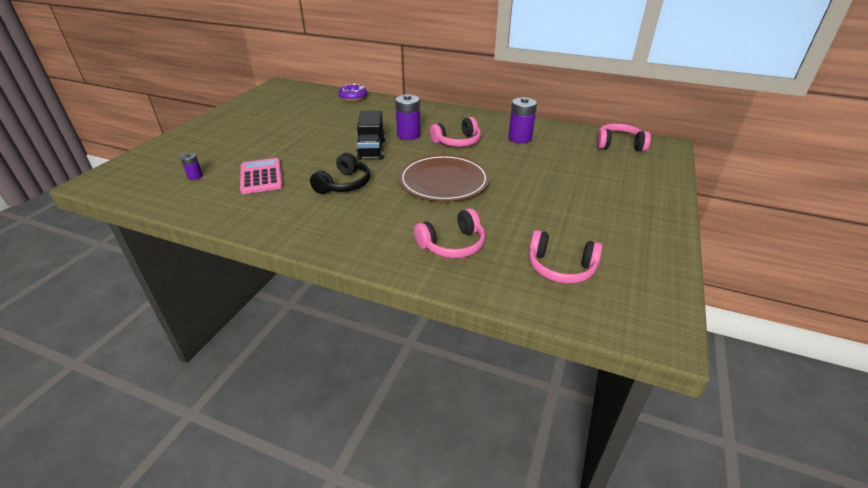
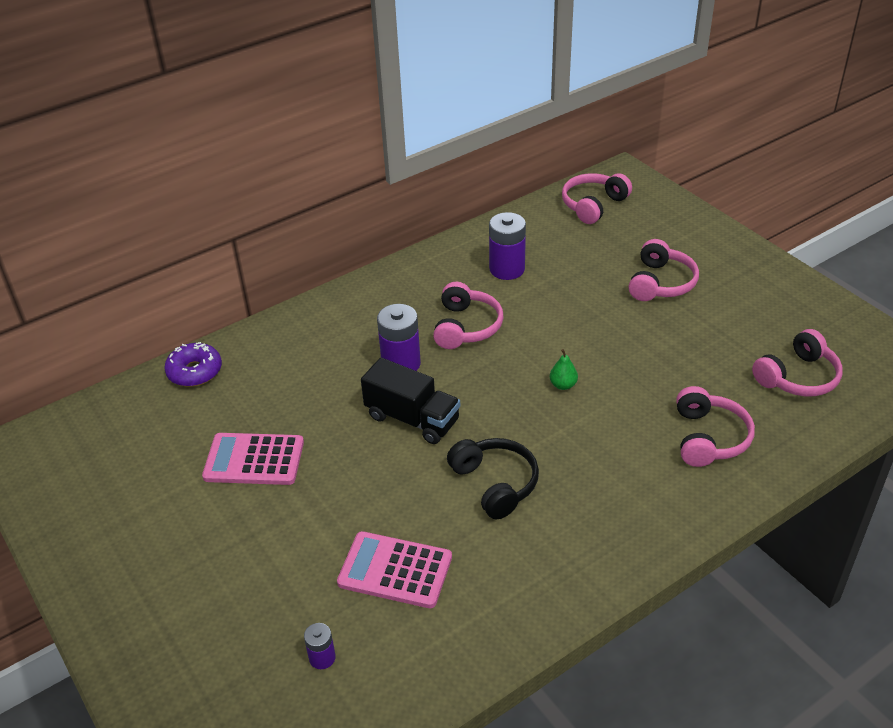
camera: 55 degrees left, 5 degrees up
brown plate [398,154,490,201] -> green pear [550,349,578,390]
none -> pink calculator [202,433,304,485]
none -> pink headphones [629,239,699,301]

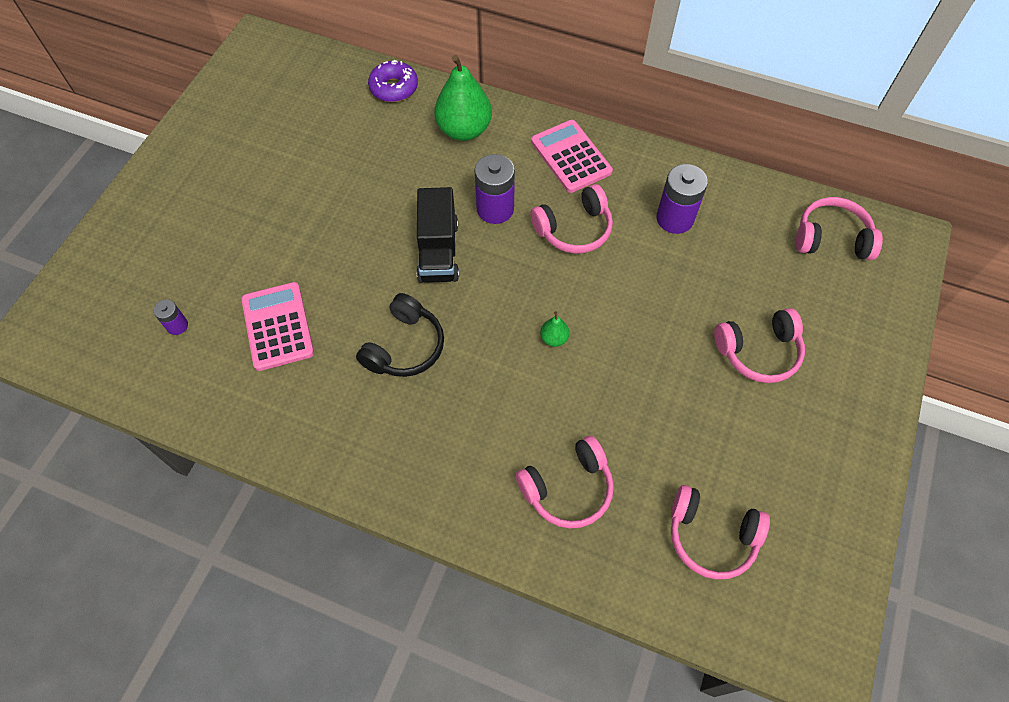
camera: 55 degrees right, 20 degrees up
pink calculator [202,433,304,485] -> pink calculator moved to [531,120,613,193]
none -> green pear [434,55,492,141]

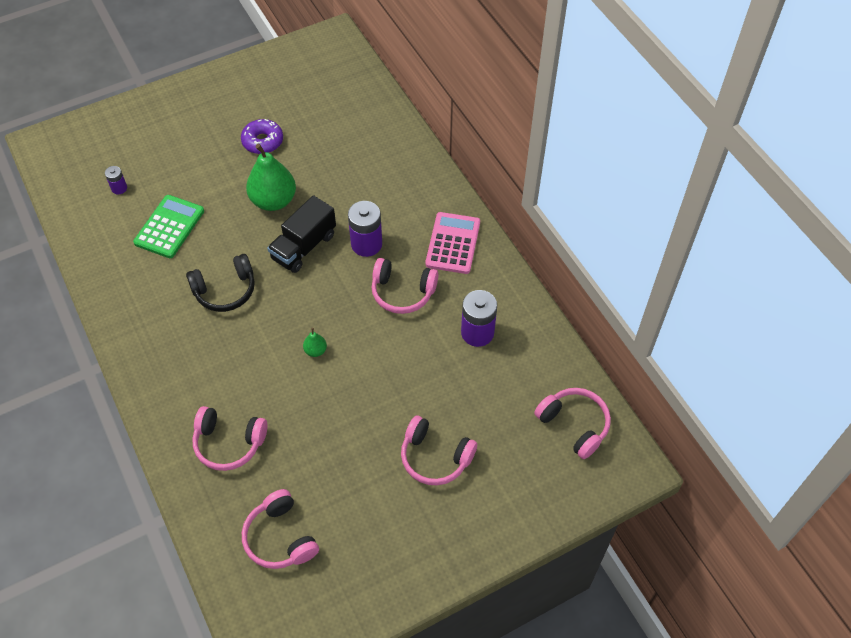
camera: 40 degrees right, 5 degrees down
pink calculator [241,282,314,371] -> green calculator [133,195,204,258]
purple donut [368,60,418,102] -> purple donut moved to [241,119,283,154]
green pear [434,55,492,141] -> green pear moved to [246,144,296,211]

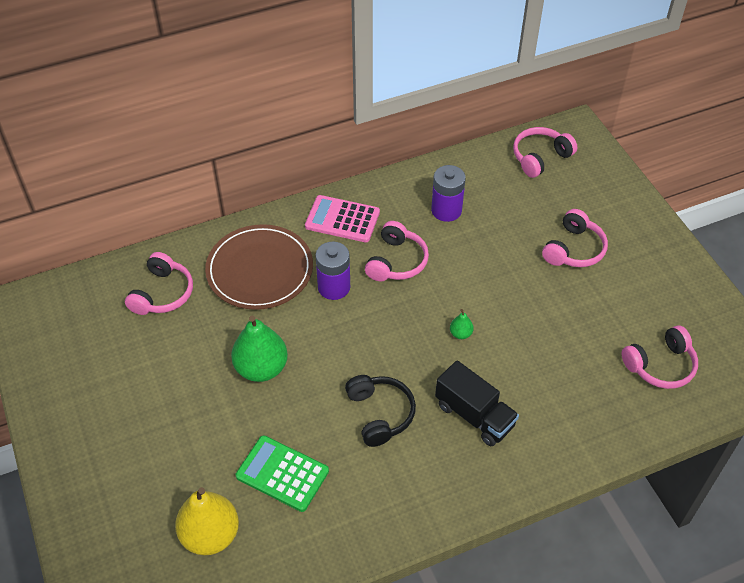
camera: 85 degrees left, 5 degrees down
purple battery [105,166,127,194] -> yellow pear [175,487,239,555]
pink headphones [192,406,267,471] -> pink headphones moved to [125,252,193,315]
purple donut [241,119,283,154] -> none
black truck [267,195,336,273] -> black truck moved to [435,360,519,446]
none -> brown plate [205,224,313,310]

